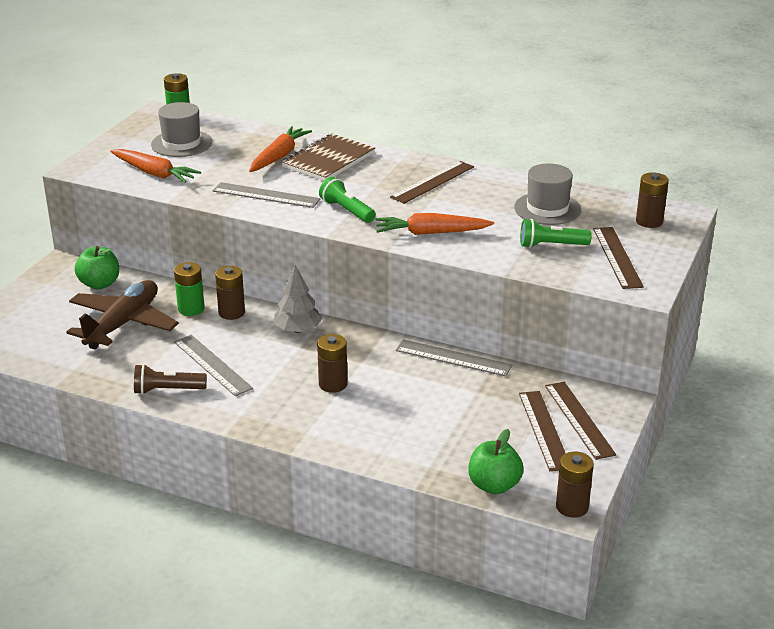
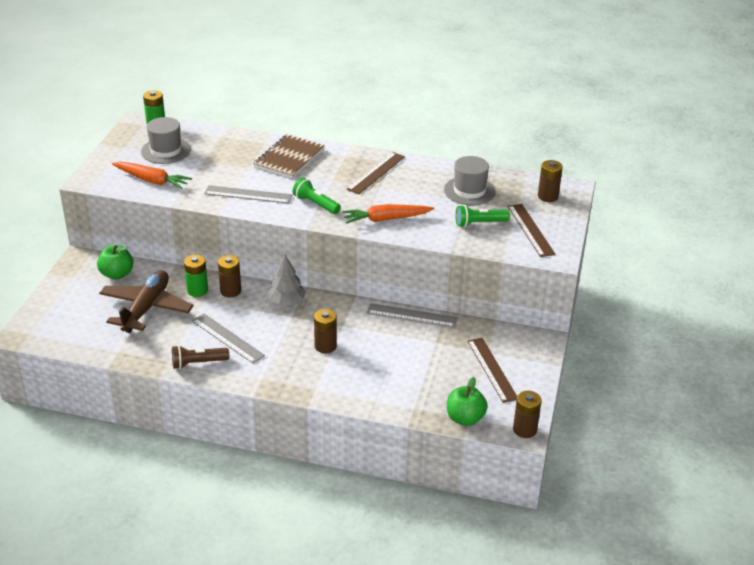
camera: 10 degrees left, 5 degrees up
orange carrot [249,126,312,172] -> none
brown ruler [545,382,616,460] -> none

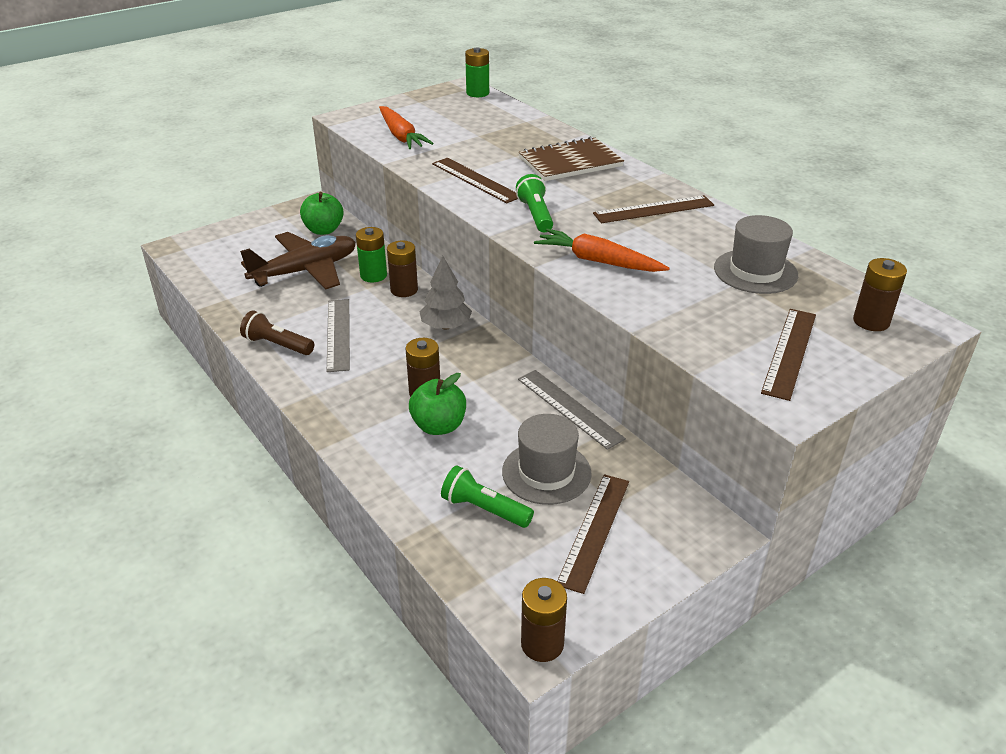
camera: 40 degrees right, 0 degrees up
grey hat [141,117,191,164] -> grey hat moved to [502,414,592,505]
grey ruler [204,185,292,204] -> brown ruler [432,158,518,203]
green apple [447,377,488,426] -> green apple moved to [409,373,466,435]
green flashlight [455,205,510,227] -> green flashlight moved to [441,465,534,528]

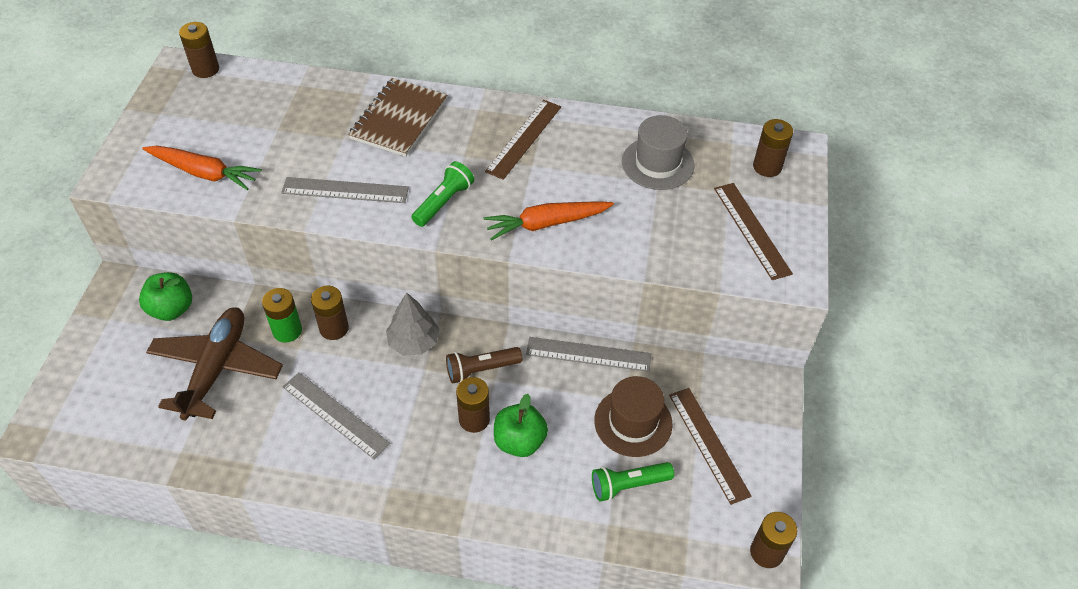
camera: 45 degrees left, 15 degrees up
brown flashlight [240,310,314,355] -> brown flashlight moved to [446,347,523,384]
brown ruler [432,158,518,203] -> grey ruler [281,177,409,203]
green battery [465,47,489,97] -> brown battery [179,22,219,78]
grey hat [502,414,592,505] -> brown hat [594,376,673,457]
green flashlight [516,174,553,232] -> green flashlight turned 90 degrees clockwise [411,161,474,227]

